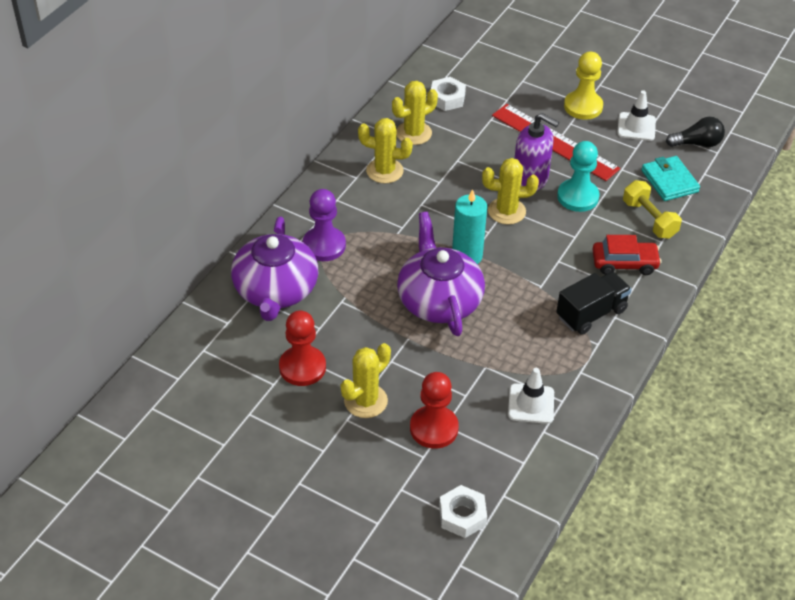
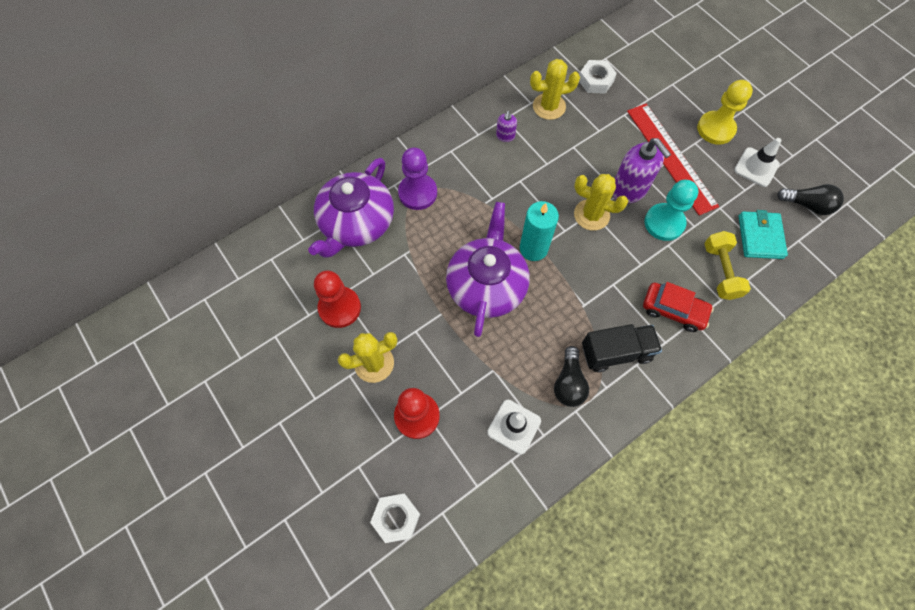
camera: 25 degrees right, 20 degrees up
yellow cactus [358,118,413,183] -> purple soap dispenser [496,111,517,142]
none -> black light bulb [554,346,589,407]

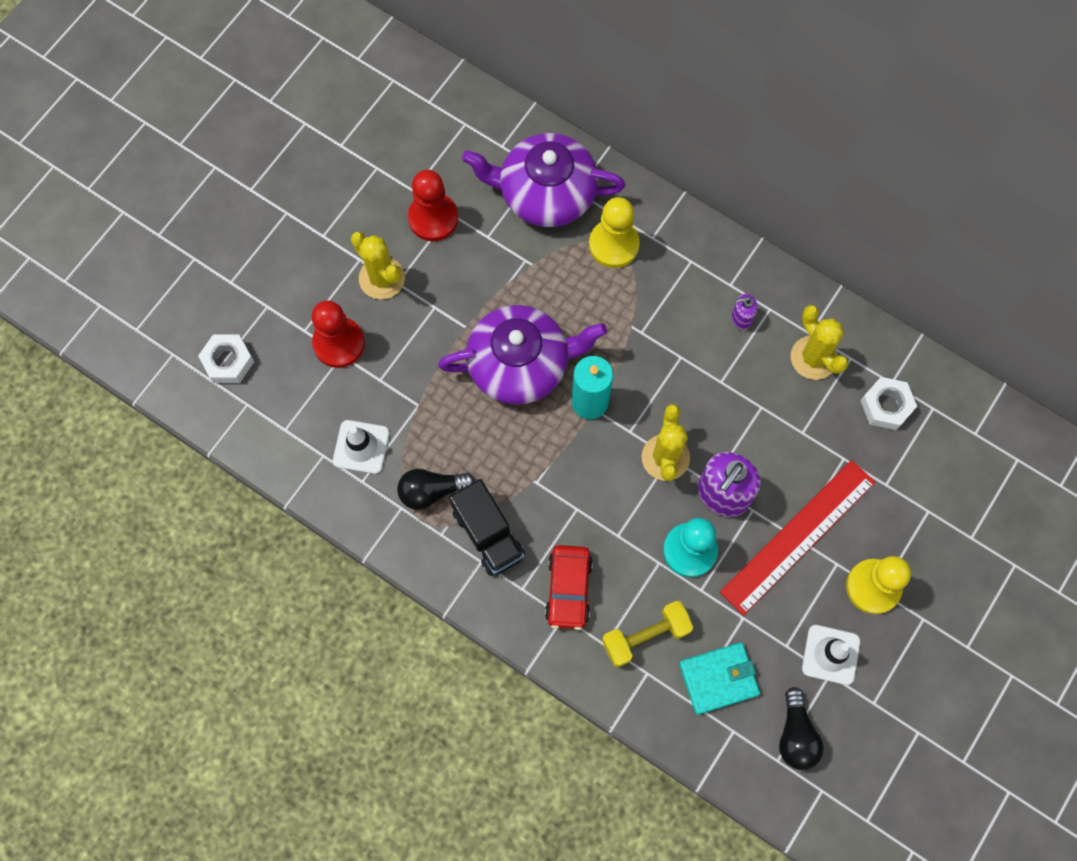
camera: 70 degrees right, 5 degrees up
purple pawn [398,148,437,210] -> yellow pawn [589,197,640,268]

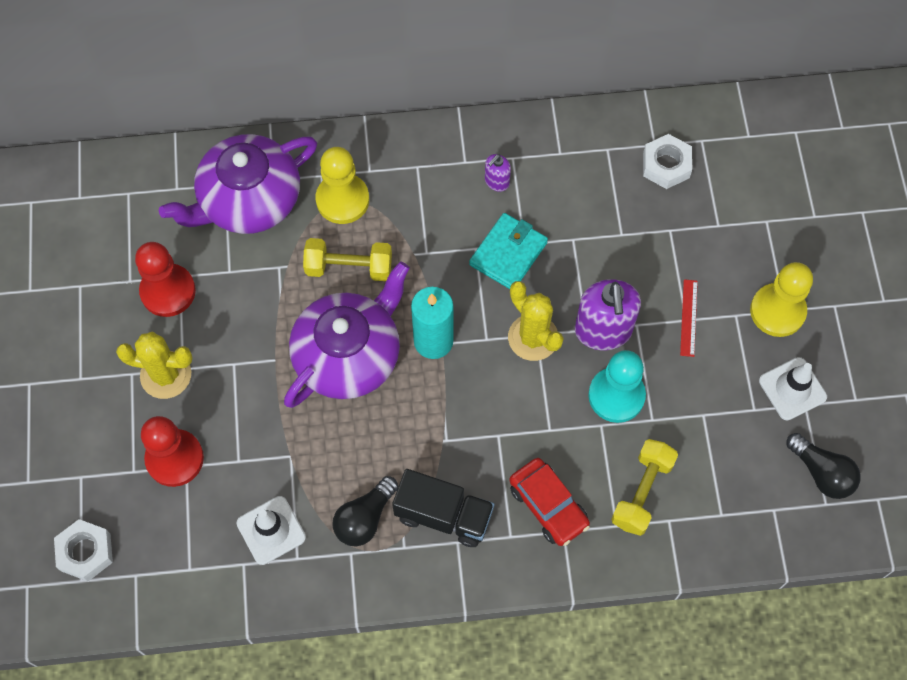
camera: 40 degrees left, 5 degrees down
turquoise wallet [679,642,760,715] -> turquoise wallet moved to [469,213,548,289]
red ruler [720,460,875,616] -> red ruler [680,279,698,357], size x0.42
yellow cactus [791,305,849,380] -> none
none -> yellow dumbbell [303,238,392,281]

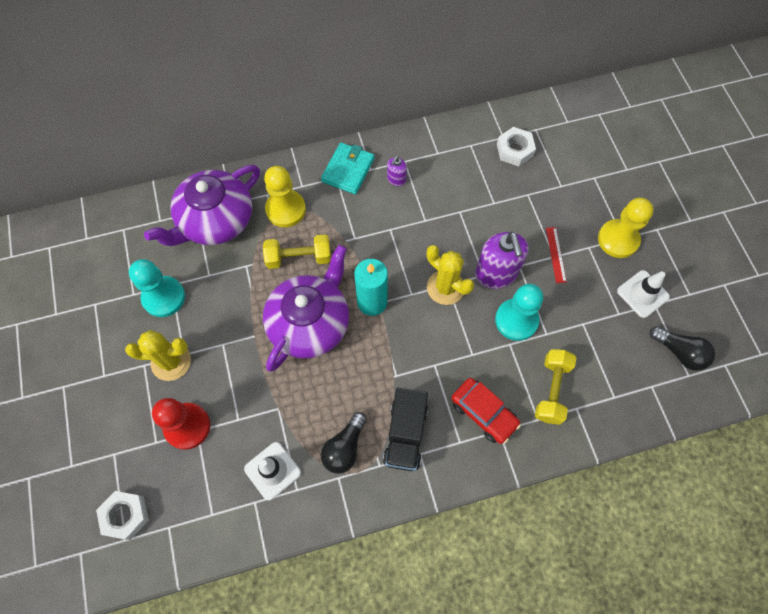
camera: 10 degrees left, 0 degrees up
red pawn [135,242,196,317] -> turquoise pawn [129,259,185,317]
black truck [392,469,494,547] -> black truck turned 90 degrees clockwise [383,388,428,471]
turquoise wallet [469,213,548,289] -> turquoise wallet moved to [321,142,374,194]

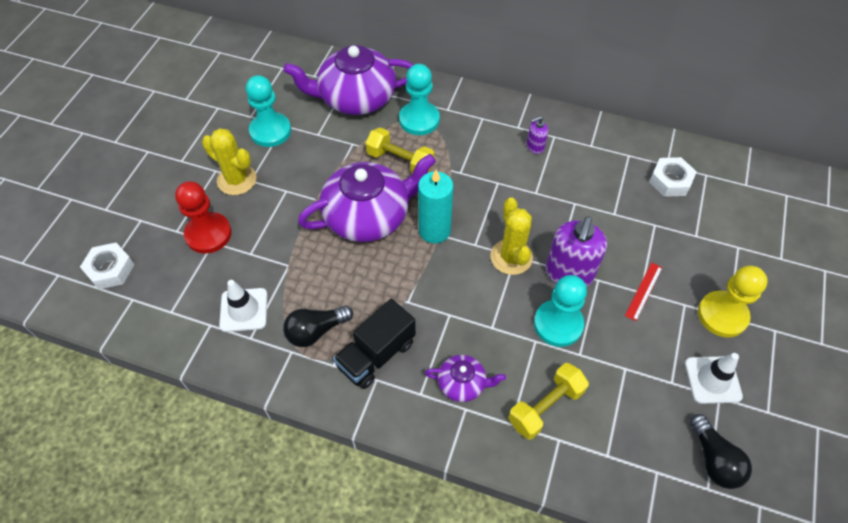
camera: 35 degrees right, 10 degrees down
yellow pawn [264,166,306,227] -> turquoise pawn [399,64,440,135]
turquoise wallet [321,142,374,194] -> none
red car [451,378,521,444] -> purple teapot [425,355,506,402]

